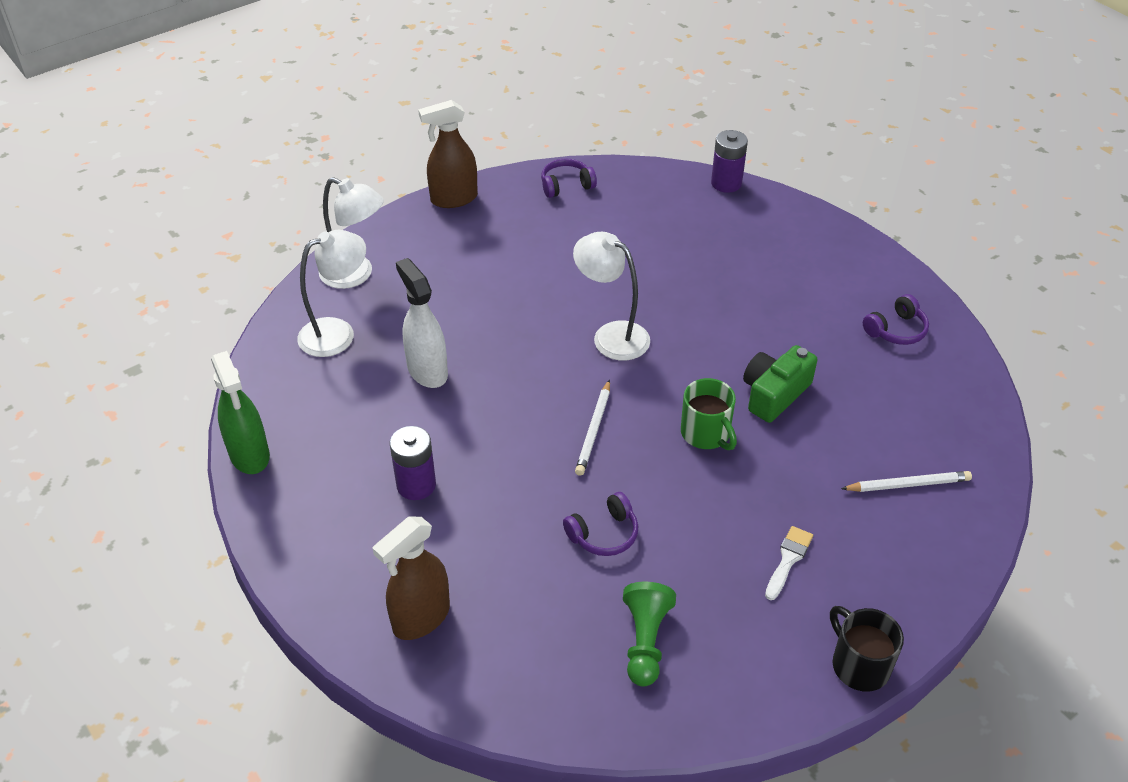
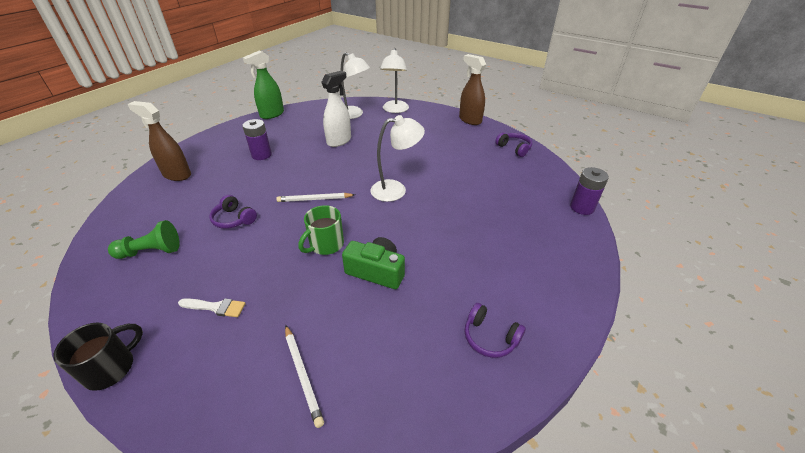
camera: 70 degrees right, 5 degrees down
white lamp [573,232,650,361] -> white lamp turned 60 degrees clockwise [370,115,425,202]

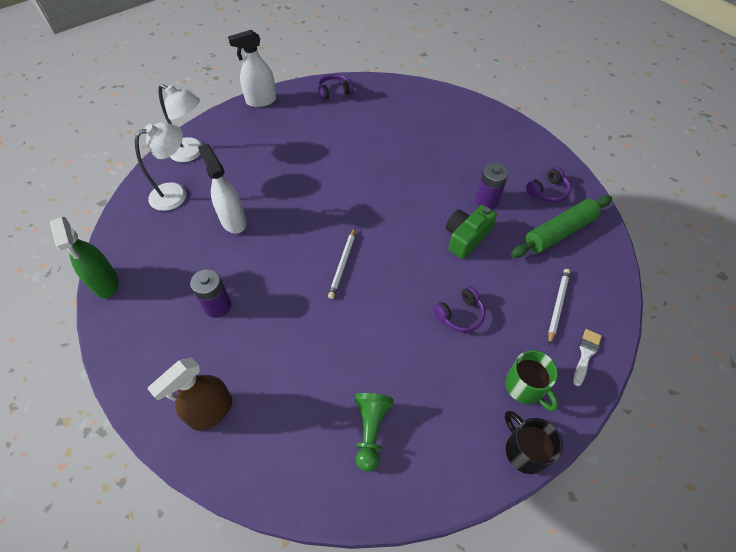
camera: 70 degrees left, 15 degrees up
white brush [178,298,246,317] -> white brush moved to [573,329,602,386]
purple headphones [209,195,257,229] -> purple headphones moved to [433,286,485,332]
white pencil [285,325,324,428] -> white pencil turned 60 degrees counterclockwise [548,269,570,345]
green mug [298,205,344,255] -> green mug moved to [505,350,558,411]
white lamp [370,115,425,202] -> none
brown spray bottle [459,54,486,125] -> white spray bottle [228,30,277,107]
purple battery [570,167,609,215] -> purple battery moved to [475,163,509,209]
none -> green rolling pin [511,195,612,258]

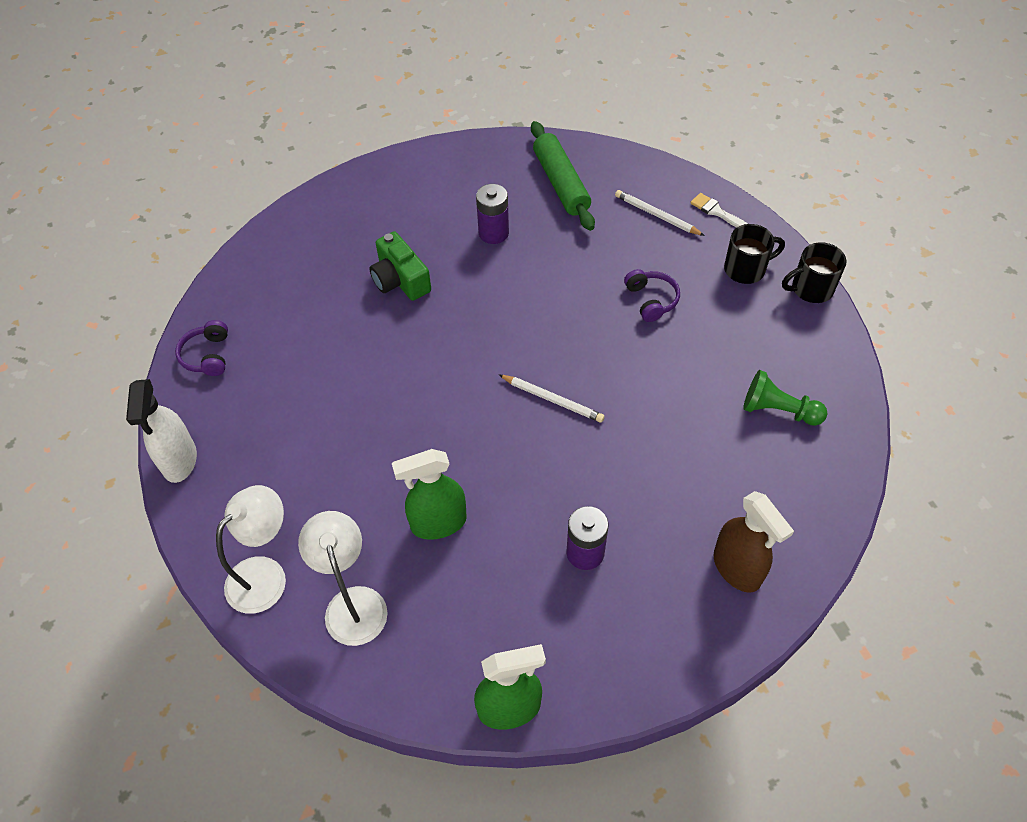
camera: 75 degrees left, 0 degrees up
white spray bottle [198,144,247,234] -> green spray bottle [392,449,467,540]
green camera [446,205,497,259] -> green camera moved to [369,231,431,301]
green mug [505,350,558,411] -> black mug [724,224,785,284]
purple headphones [526,167,571,202] -> none

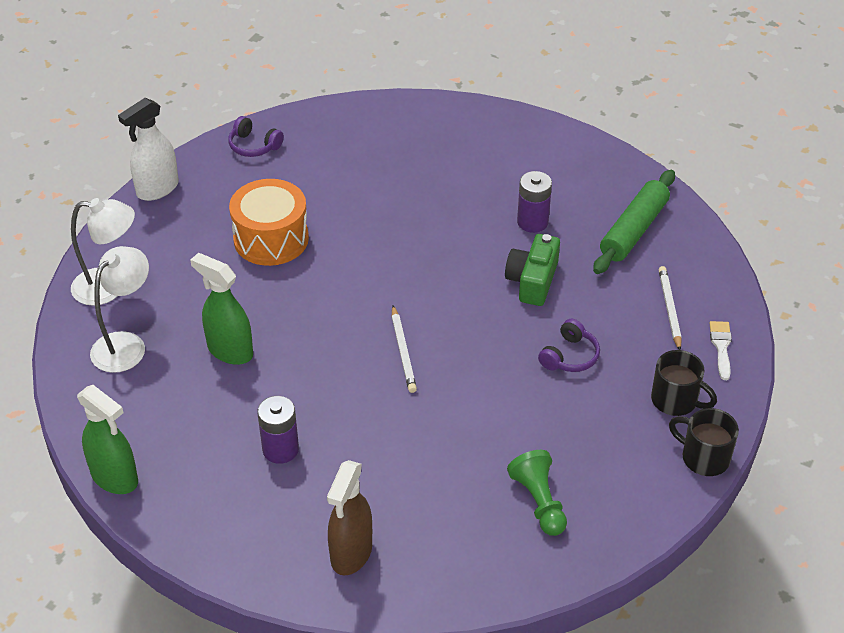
camera: 50 degrees right, 10 degrees down
purple headphones [175,320,228,376] -> purple headphones turned 105 degrees counterclockwise [228,116,284,157]
green camera [369,231,431,301] -> green camera moved to [505,234,560,306]
none -> orange drum [229,179,309,266]

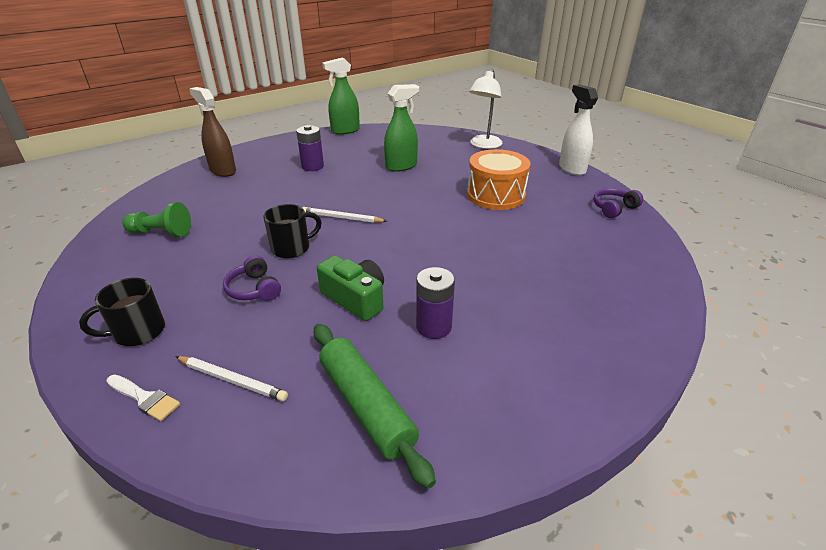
camera: 115 degrees right, 10 degrees down
white lamp [90,246,149,373] -> none
black mug [669,408,739,476] -> black mug moved to [263,204,322,259]

